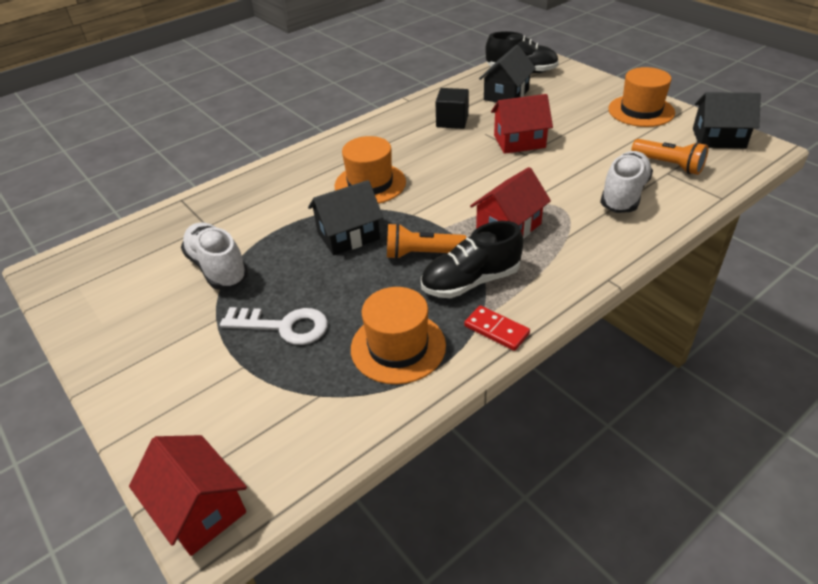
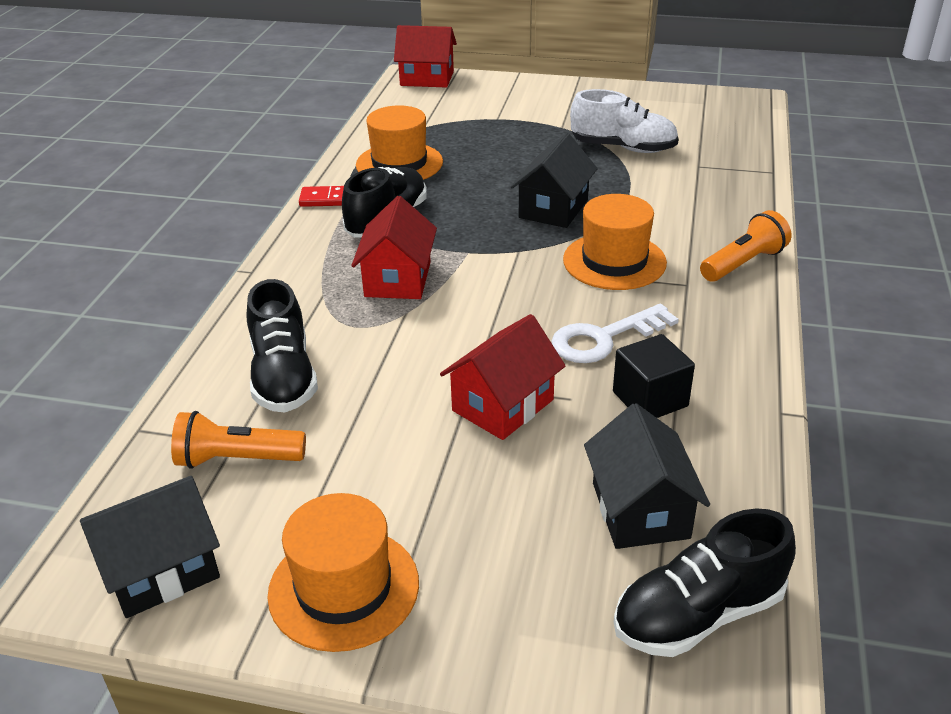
camera: 140 degrees right, 5 degrees down
white key [220,307,328,345] -> white key moved to [551,304,679,363]
orange flashlight [387,223,467,259] -> orange flashlight moved to [700,210,791,282]
white shoe [600,151,653,213] -> black shoe [247,279,318,413]

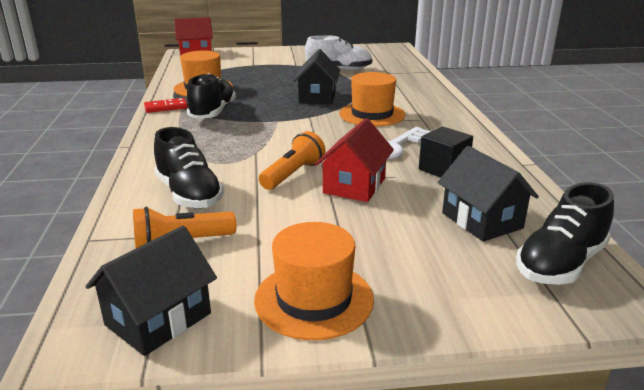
camera: 20 degrees left, 10 degrees down
red house [351,196,437,299] -> none
orange flashlight [700,210,791,282] -> orange flashlight moved to [259,131,326,190]

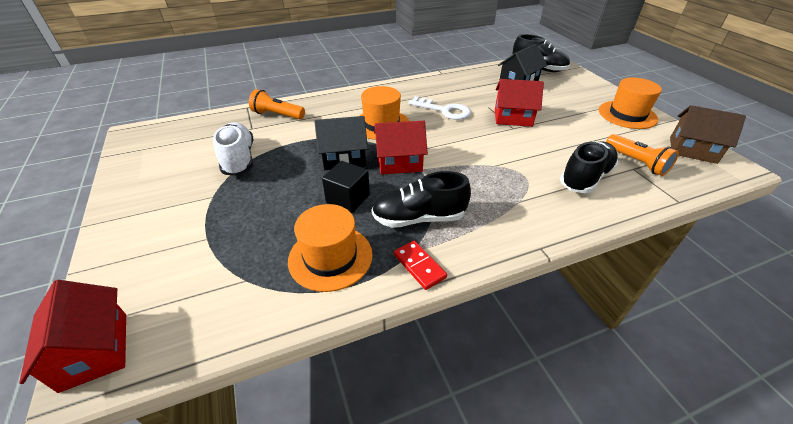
camera: 105 degrees left, 15 degrees up
black house [86,226,217,356] -> brown house [670,105,746,164]
orange flashlight [259,131,326,190] -> orange flashlight moved to [249,89,305,119]
black cube [419,127,473,178] -> black cube moved to [322,161,370,213]
none -> red house [374,120,428,175]

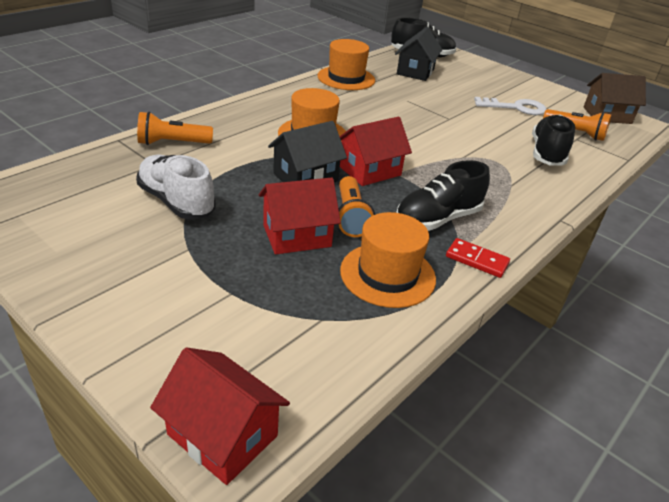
camera: 30 degrees left, 5 degrees down
black cube [322,161,370,213] -> orange flashlight [338,176,375,237]
white key [408,96,471,120] -> white key moved to [474,97,547,115]
red house [495,79,544,127] -> red house moved to [259,177,341,254]
orange hat [599,78,662,129] -> orange hat moved to [317,39,375,90]

